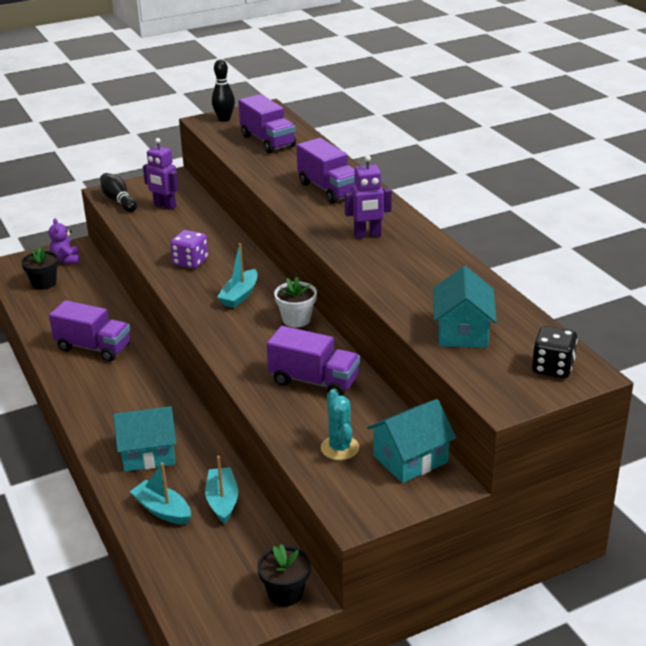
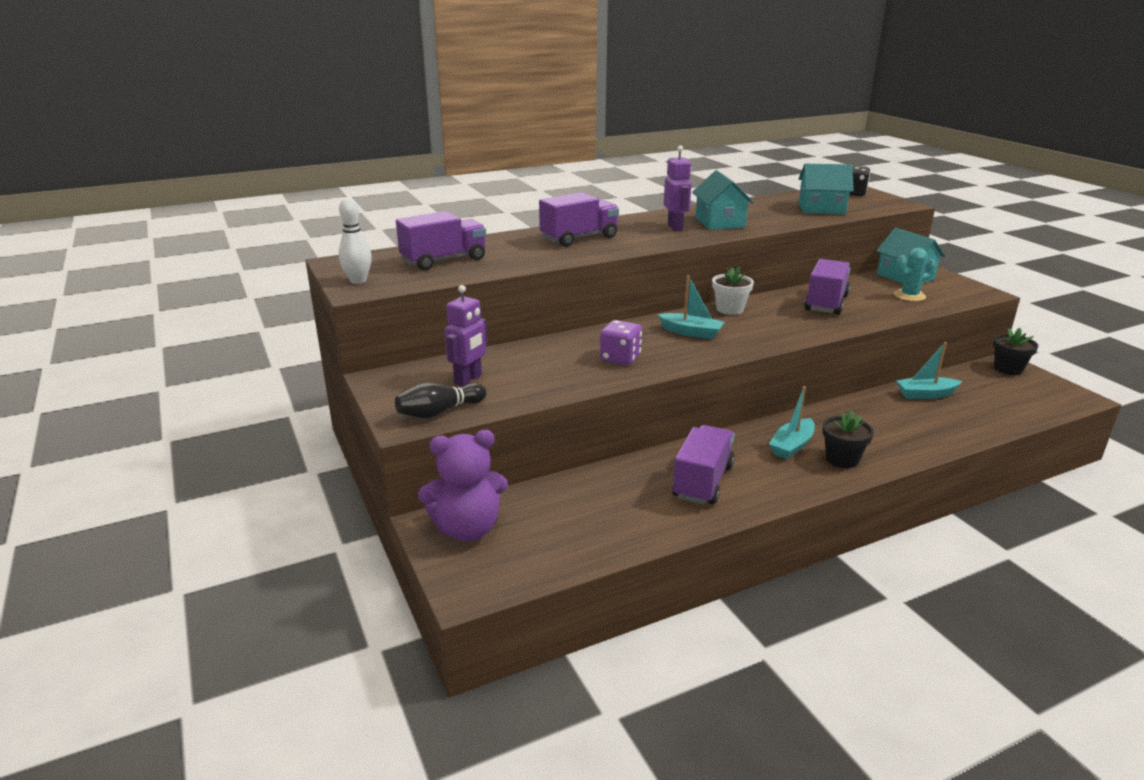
camera: 90 degrees left, 5 degrees down
black flower pot [21,247,59,290] -> black flower pot moved to [822,411,874,468]
purple teddy bear [49,218,80,264] -> purple teddy bear [418,430,508,541], size x1.73
turquoise house [113,406,176,472] -> turquoise house moved to [692,170,754,230]
turquoise boat [130,462,191,525] -> turquoise boat moved to [769,386,815,459]
black bowling pin [212,59,235,122] -> white bowling pin [339,198,372,284]

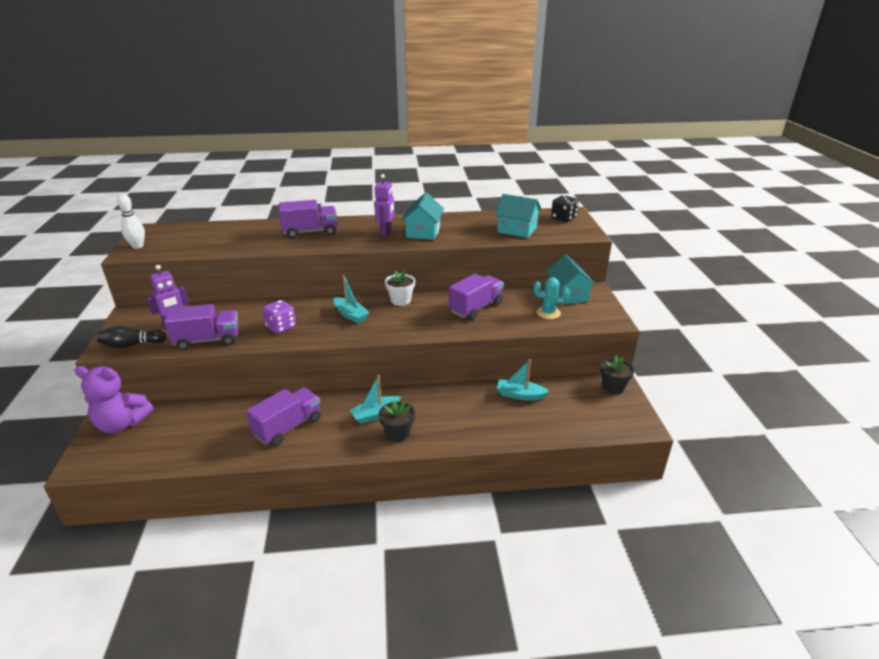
camera: 20 degrees right, 5 degrees up
purple truck [396,211,486,270] -> purple truck moved to [164,304,239,350]

